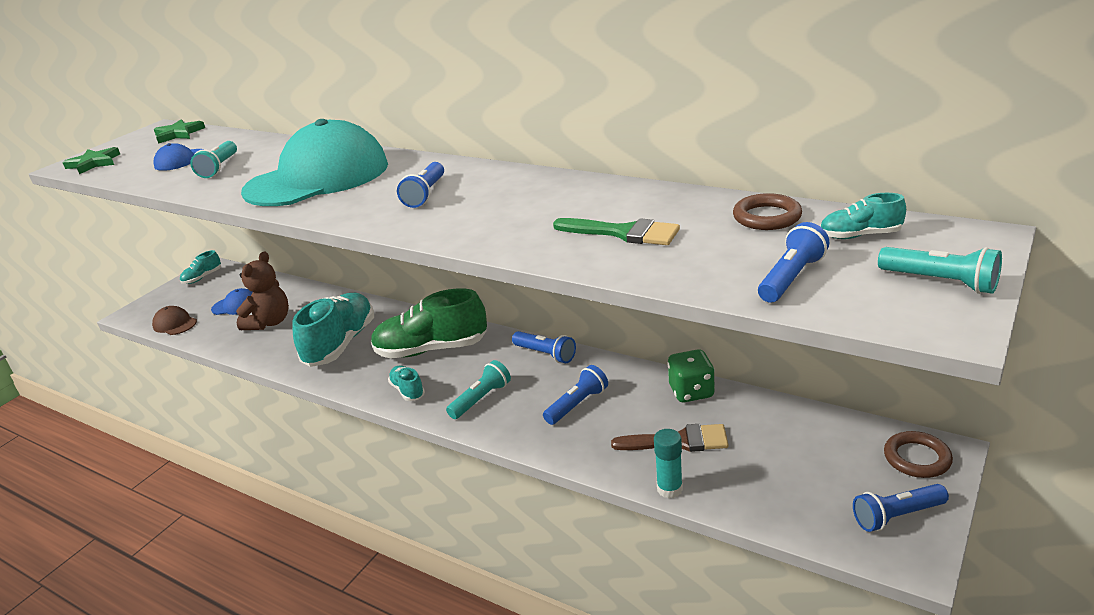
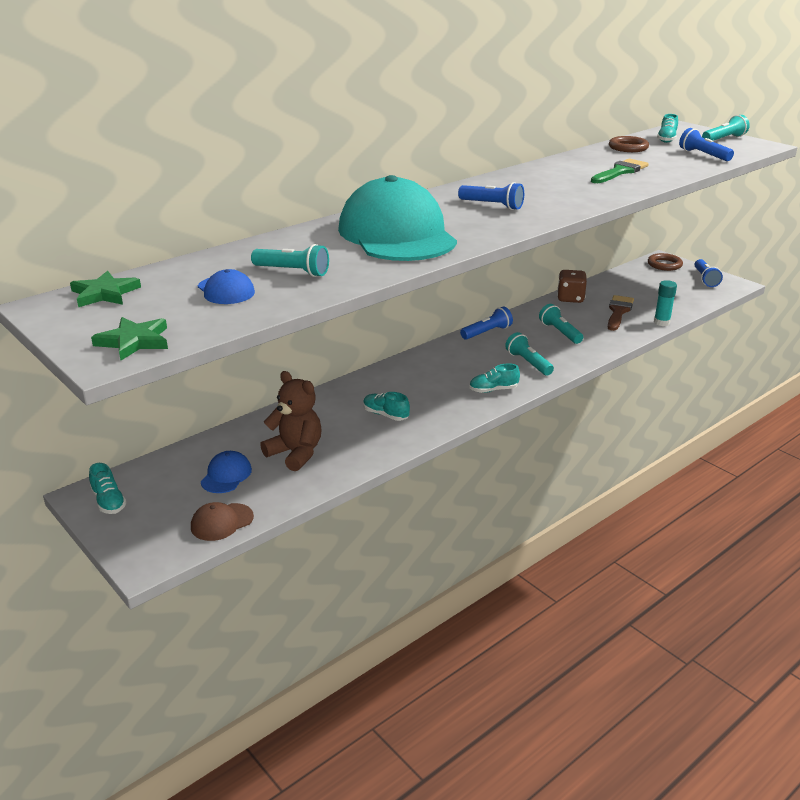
camera: 75 degrees left, 0 degrees up
turquoise shoe [292,293,374,367] -> turquoise shoe [363,392,410,421], size x0.47
green shoe [371,288,487,359] -> none
blue flashlight [543,365,608,425] -> turquoise flashlight [539,304,583,344]
green dice [667,349,715,402] -> brown dice [557,270,587,303]

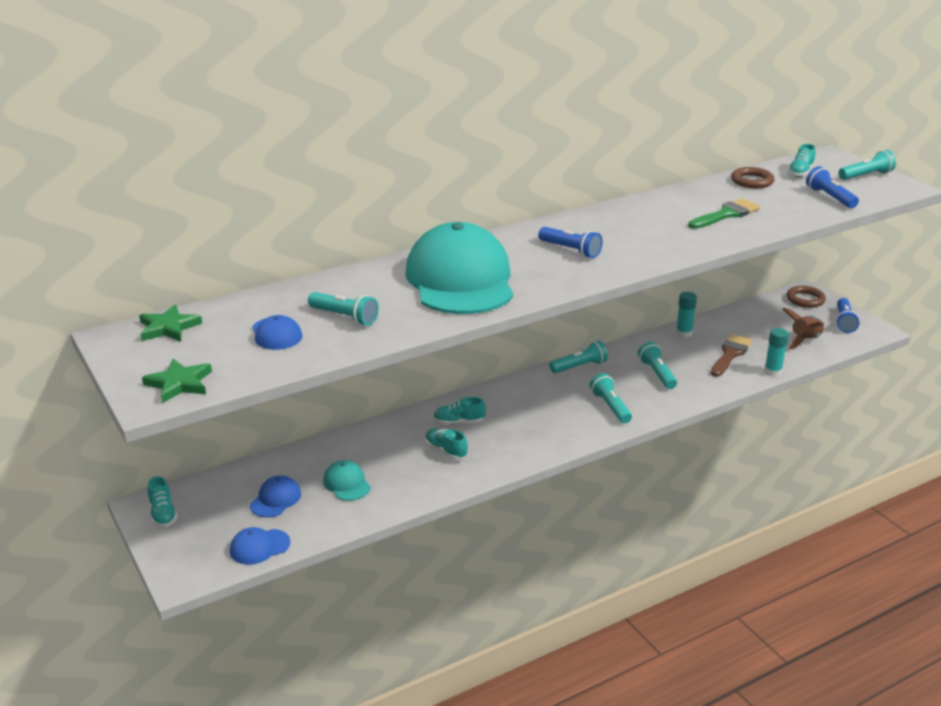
camera: 10 degrees right, 0 degrees up
brown cap [191,502,254,541] -> blue cap [230,527,290,565]
brown teddy bear [260,371,322,471] -> turquoise cap [323,460,371,501]
blue flashlight [460,306,513,340] -> turquoise flashlight [549,341,608,373]
turquoise shoe [469,363,520,393] -> turquoise shoe moved to [433,397,486,425]
brown dice [557,270,587,303] -> turquoise glue stick [676,292,697,338]
none -> brown rocket [783,308,824,350]

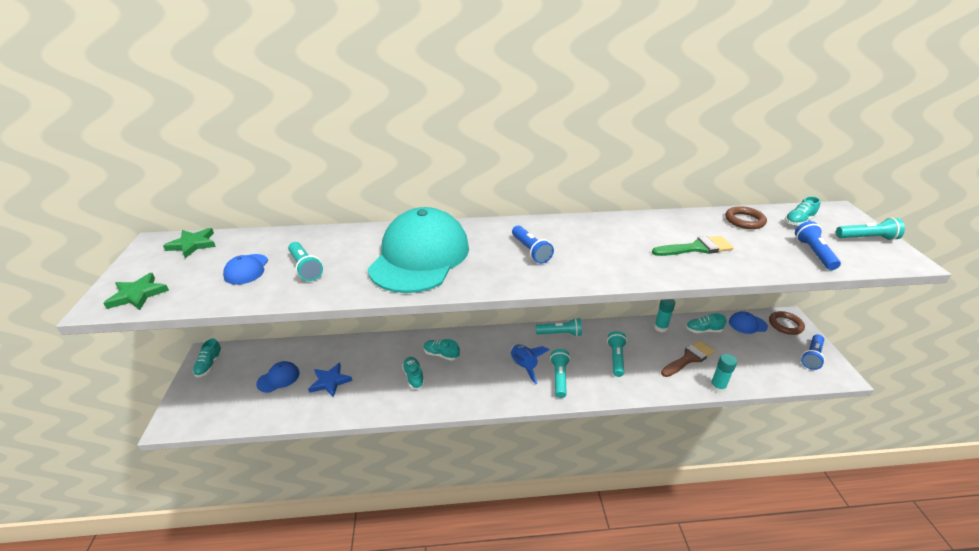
camera: 25 degrees right, 5 degrees up
blue cap [230,527,290,565] -> blue cap moved to [729,311,768,334]
turquoise cap [323,460,371,501] -> blue star [308,363,353,397]
brown rocket [783,308,824,350] -> none
none -> blue rocket [511,344,549,384]
none -> turquoise shoe [686,313,726,333]

